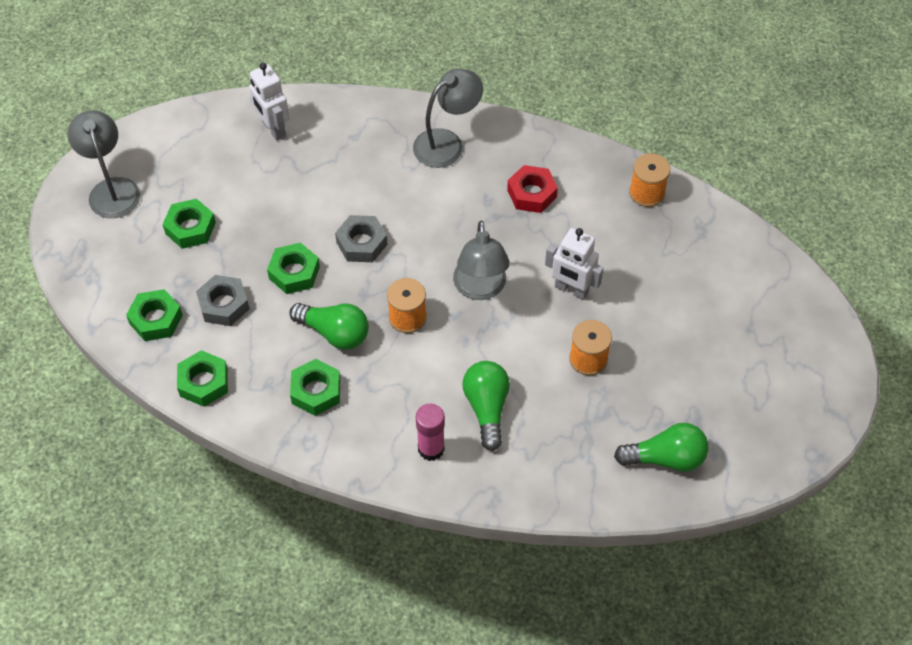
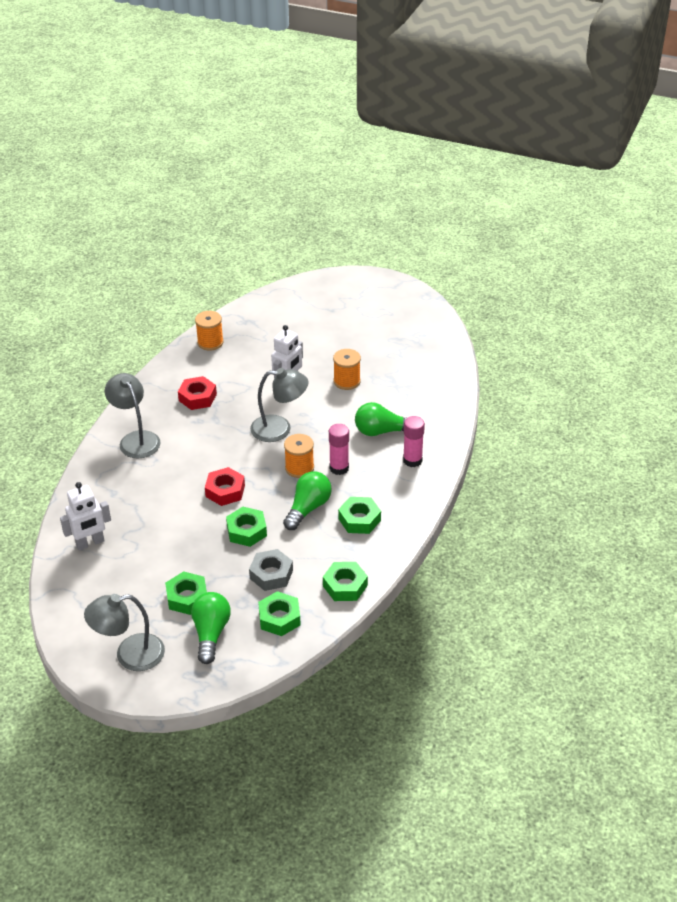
camera: 85 degrees left, 15 degrees down
grey nut [335,215,388,262] -> red nut [205,467,245,506]
green light bulb [614,423,709,472] -> green light bulb moved to [191,592,231,664]
none -> pink glue stick [329,424,349,475]

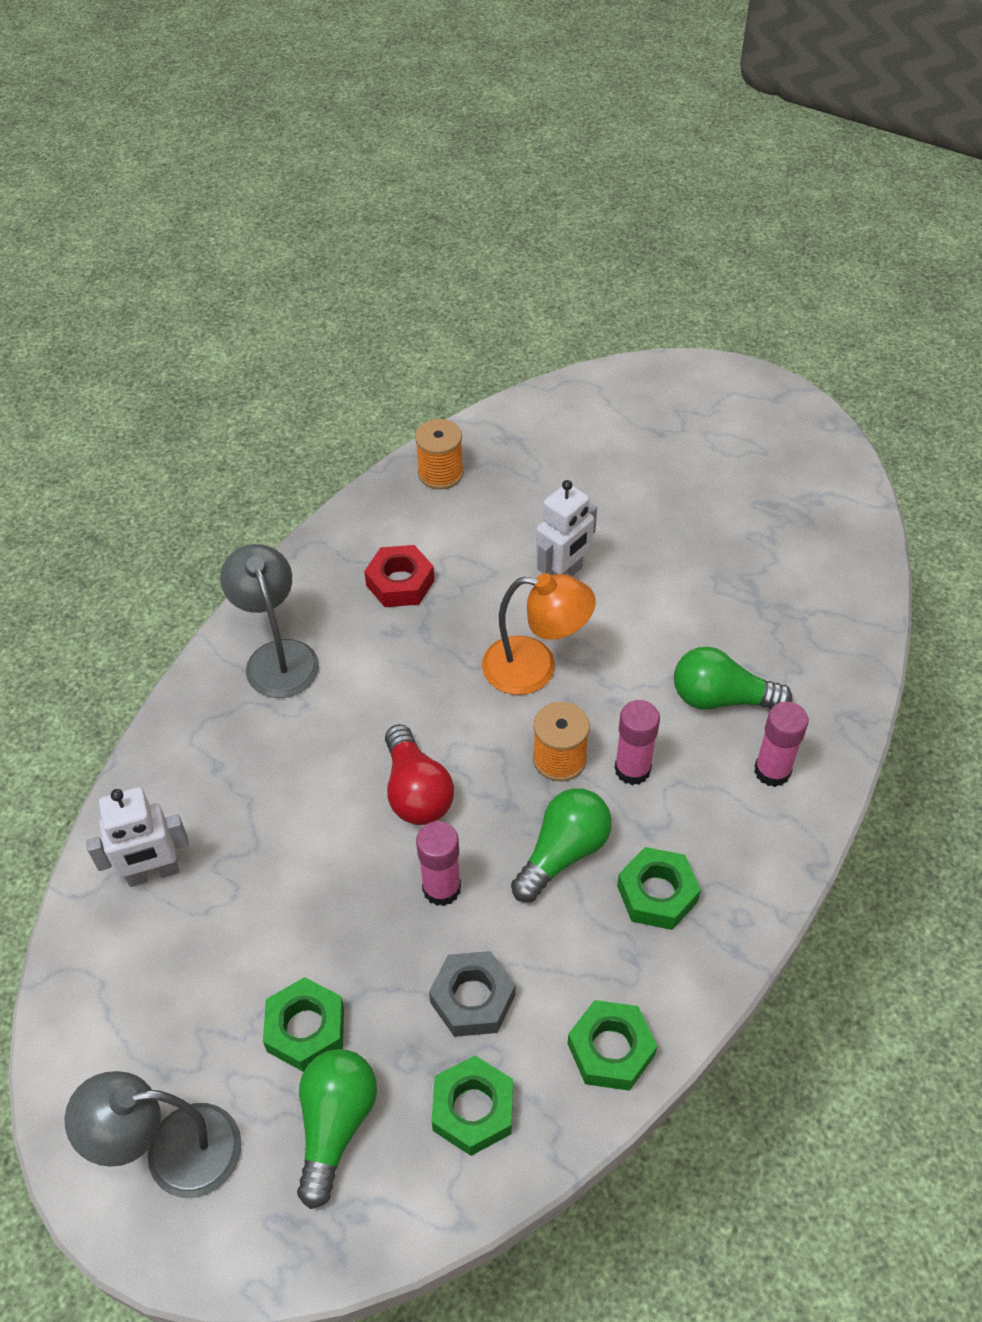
camera: 10 degrees right, 10 degrees up
red nut [205,467,245,506] -> red light bulb [385,724,454,825]
green nut [226,507,267,547] -> pink glue stick [416,821,461,906]
grey lamp [250,368,309,442] -> orange lamp [482,573,596,695]
orange spool [333,349,361,390] -> none

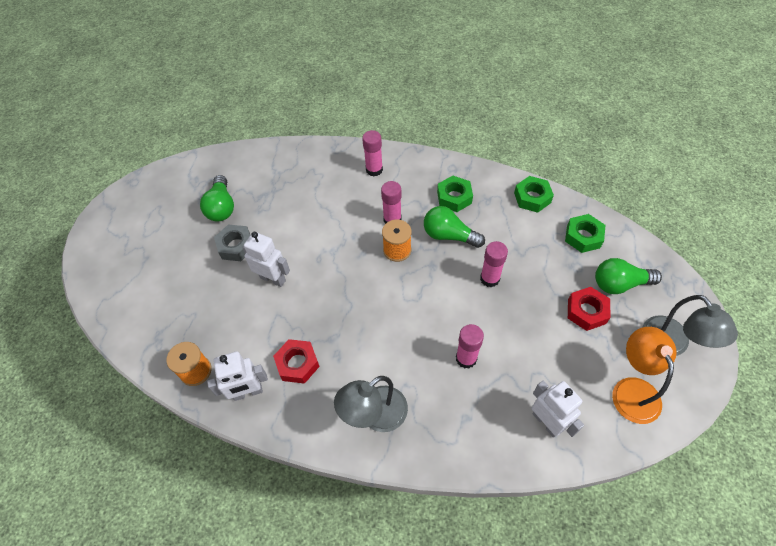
camera: 105 degrees left, 5 degrees up
green nut [263,977,344,1072] -> red nut [568,287,611,331]
red light bulb [385,724,454,825] -> none
grey nut [429,951,515,1037] -> grey nut moved to [214,224,250,261]
orange lamp [482,573,596,695] -> orange lamp moved to [612,327,677,424]
green light bulb [674,647,792,710] -> green light bulb moved to [200,175,234,221]
none -> white robot [207,351,268,401]
none -> pink glue stick [456,324,484,369]

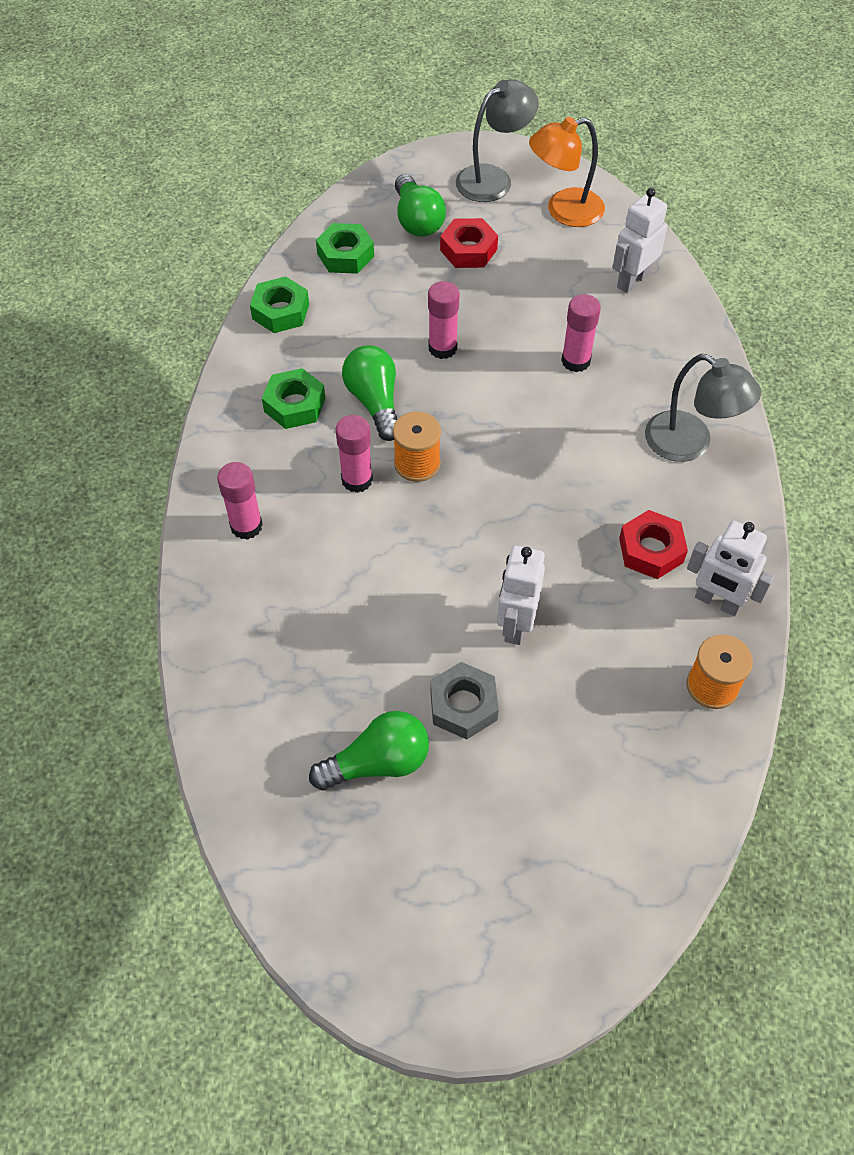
camera: 105 degrees left, 0 degrees up
white robot [207,351,268,401] -> white robot turned 150 degrees clockwise [687,521,774,616]
green light bulb [424,206,485,248] -> green light bulb turned 150 degrees clockwise [342,345,397,441]

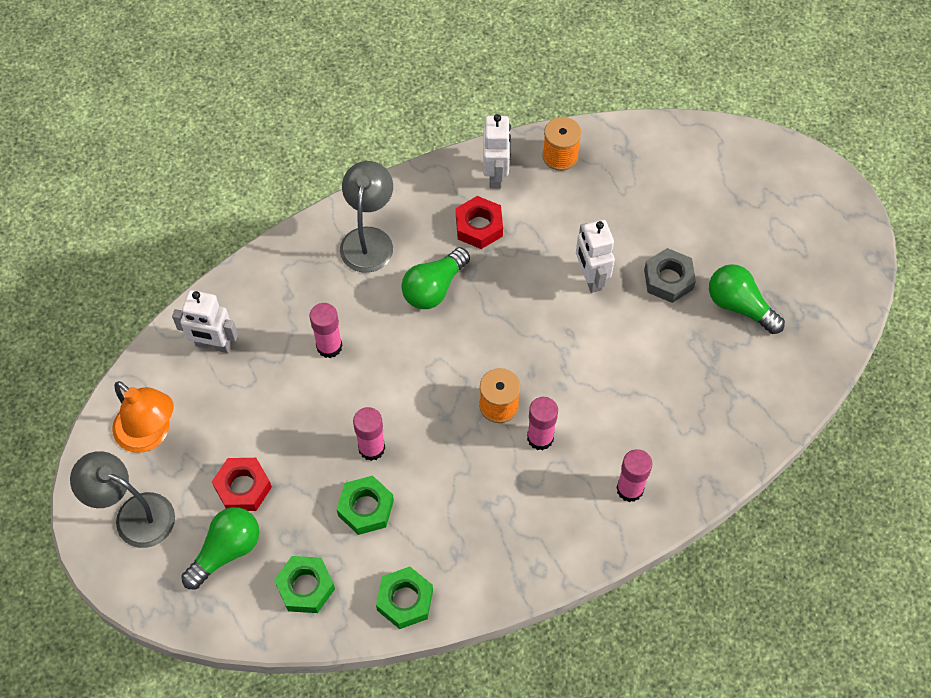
camera: 120 degrees left, 5 degrees up
green nut [262,368,326,429] -> green nut moved to [337,476,394,535]
green light bulb [342,345,397,441] -> green light bulb moved to [401,247,470,309]
white robot [497,546,545,645] -> white robot turned 90 degrees clockwise [576,220,615,293]

